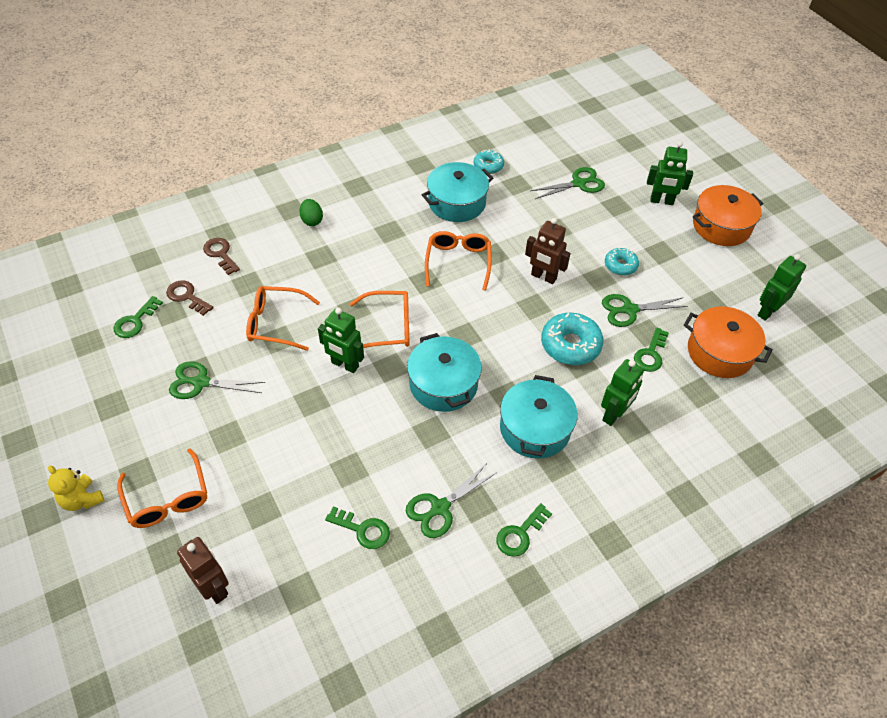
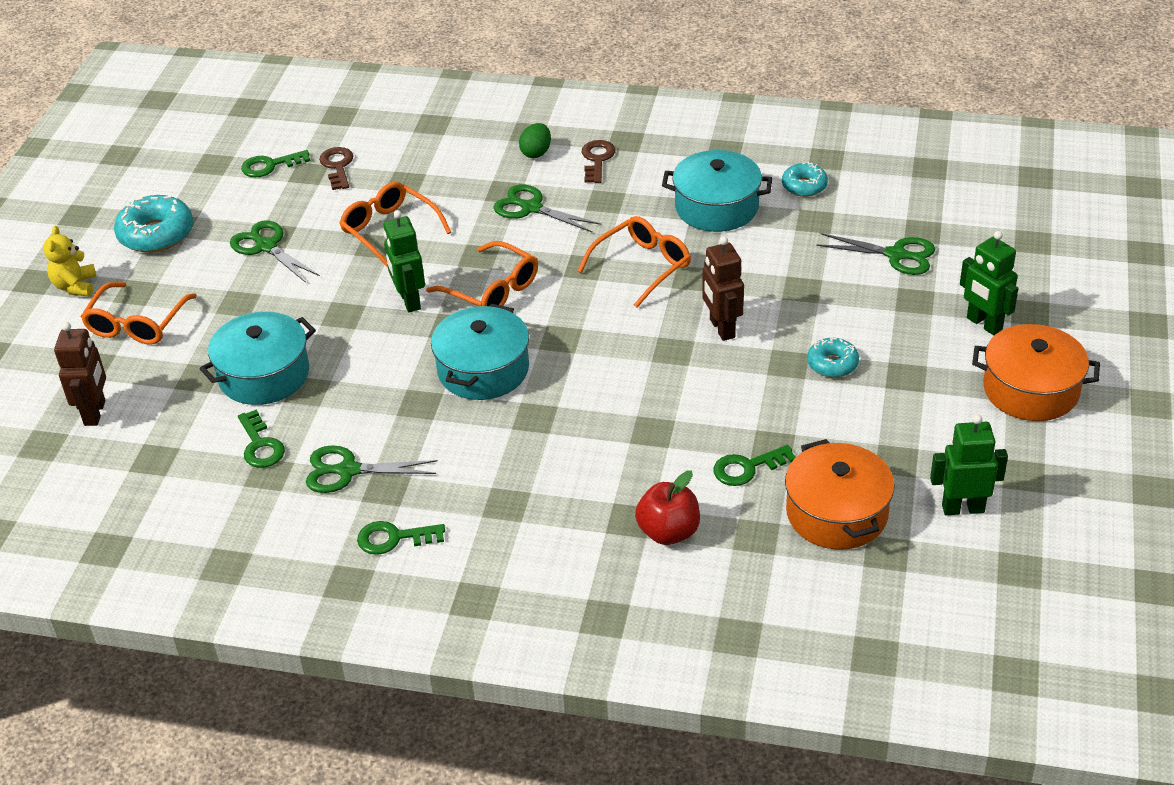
camera: 45 degrees right, 10 degrees down
brown key [203,238,240,275] -> brown key moved to [582,140,615,183]
turquoise pot [500,375,577,459] -> turquoise pot moved to [200,312,316,405]
turquoise donut [541,313,604,365] -> turquoise donut moved to [114,195,193,253]
green robot [601,359,644,426] -> none
green scissors [602,294,688,327] -> green scissors moved to [493,184,601,233]
none -> red apple [635,471,700,545]

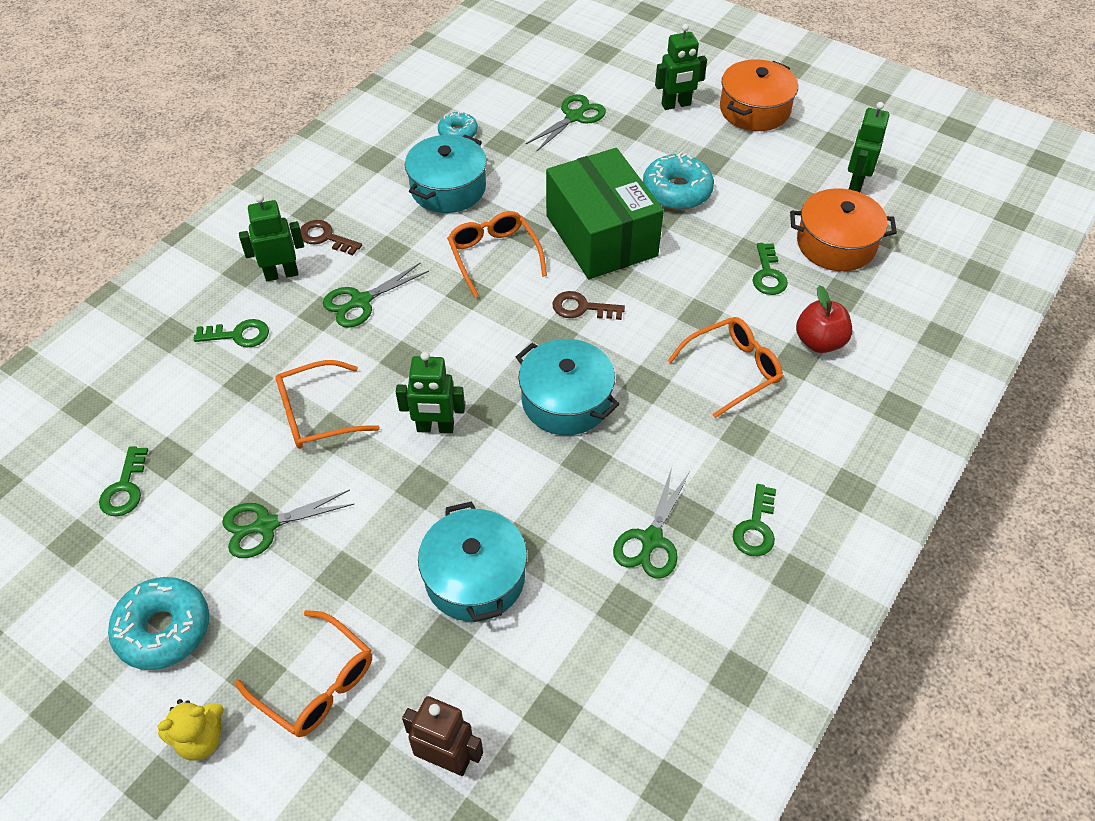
camera: 70 degrees left, 10 degrees up
yellow teddy bear [43,226,97,296] -> yellow teddy bear turned 45 degrees counterclockwise [157,699,224,761]
green key [238,410,285,468] -> green key moved to [194,319,269,347]
brown key [319,147,353,190] -> brown key moved to [552,291,625,320]
orange glasses [426,241,538,306] -> orange glasses moved to [668,317,783,418]
green egg [519,123,551,158] -> green robot [239,194,304,281]
brown robot [702,236,744,341] -> green box [546,148,664,279]
turquoise donut [807,338,859,378] -> turquoise donut [643,152,714,210], size x1.68

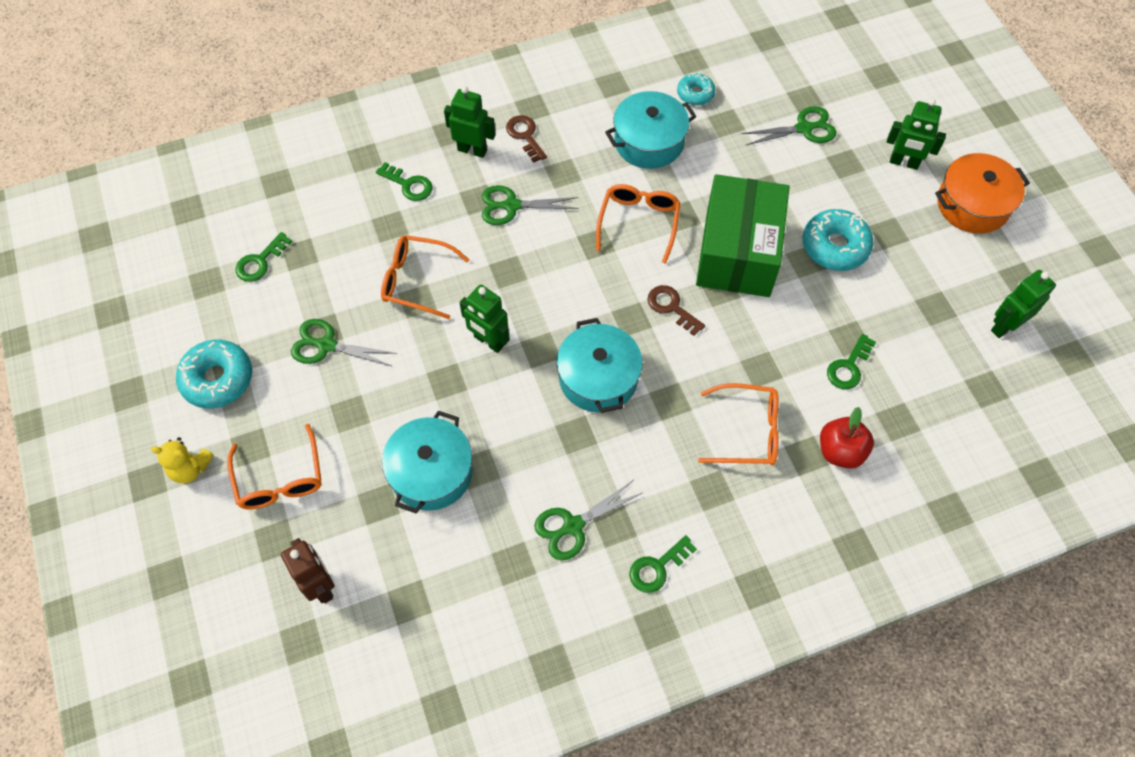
camera: 35 degrees right, 10 degrees up
orange pot [790,188,897,271] -> none

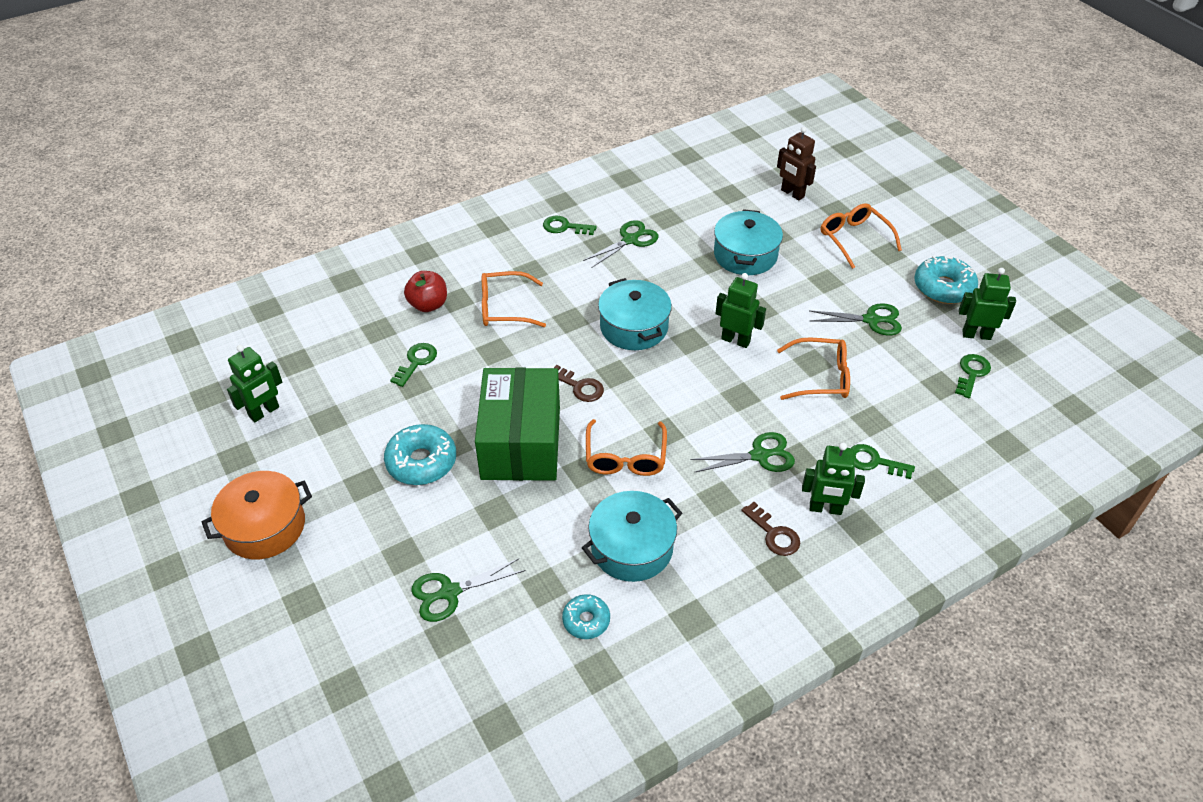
camera: 170 degrees right, 15 degrees down
yellow teddy bear [151,437,214,483] -> none
green key [629,535,697,593] -> green key turned 120 degrees counterclockwise [543,215,597,235]
green robot [886,99,946,170] -> green robot moved to [959,268,1016,340]

